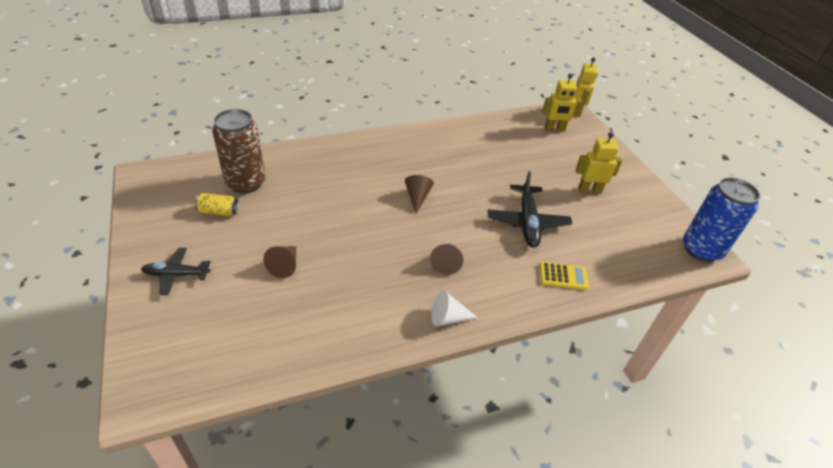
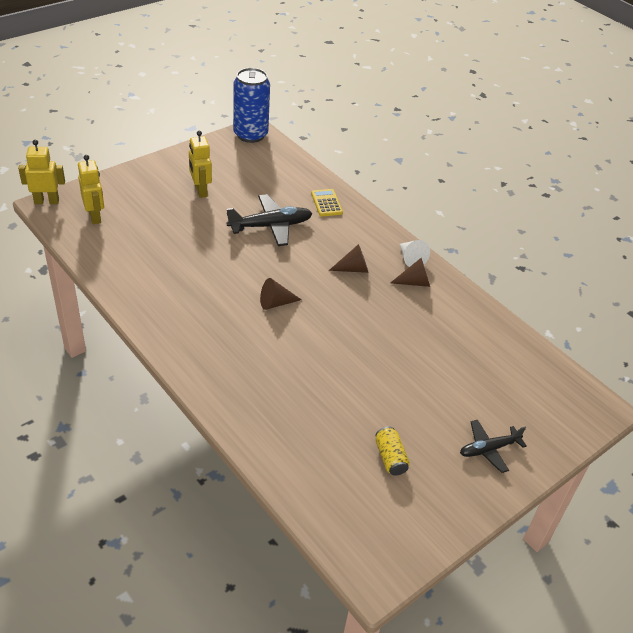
camera: 110 degrees left, 0 degrees up
black plane [141,248,211,295] -> black plane turned 90 degrees clockwise [460,420,527,473]
brown can [212,109,266,193] -> none
brown cone [263,246,296,278] -> brown cone moved to [390,258,430,287]

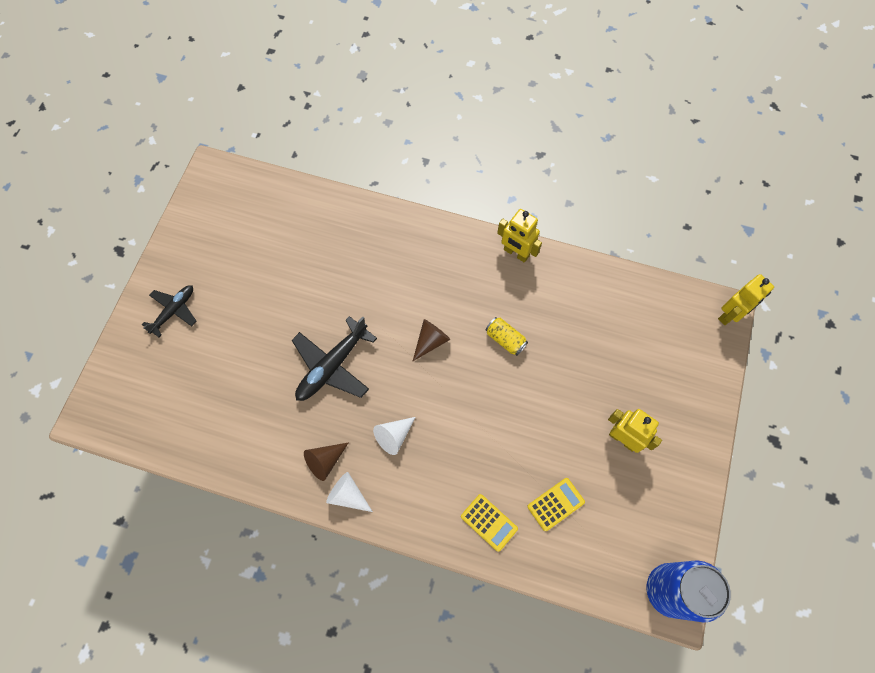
camera: 150 degrees right, 25 degrees up
yellow robot [78,155,104,224] -> yellow robot moved to [497,209,542,263]
black plane [226,194,313,246] -> black plane moved to [292,316,377,401]
brown cone [329,244,369,273] -> white cone [373,417,415,455]
yellow can [375,427,410,476] -> yellow can moved to [486,317,528,356]
none -> yellow calculator [527,478,585,531]

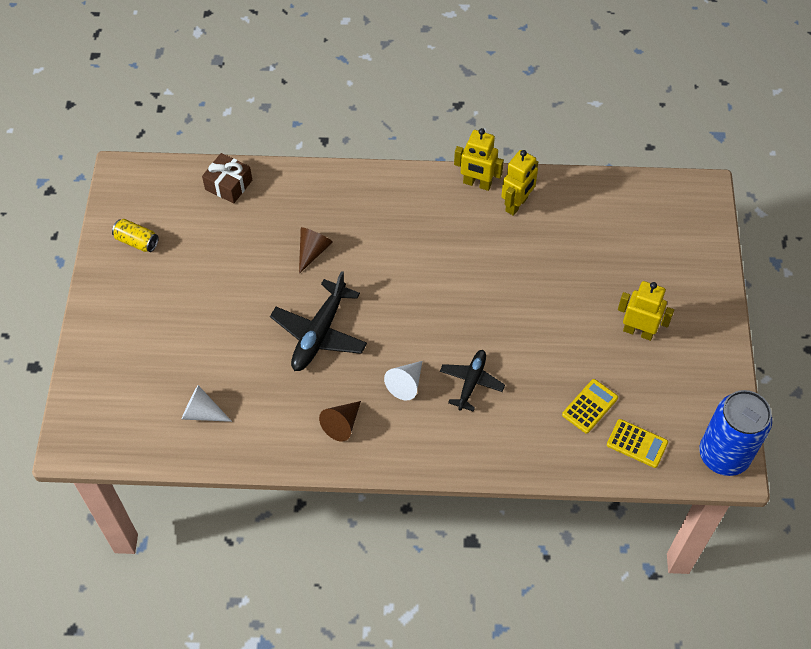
camera: 15 degrees left, 10 degrees down
black plane [142,285,196,337] -> black plane moved to [440,350,505,412]
white cone [326,472,373,512] -> white cone moved to [182,385,232,422]
brown cone [413,319,450,361] -> brown cone moved to [299,227,333,274]
yellow calculator [461,494,518,552] -> yellow calculator moved to [607,419,668,468]
yellow can [486,317,528,356] -> yellow can moved to [112,219,159,252]
yellow robot [718,274,774,325] -> yellow robot moved to [501,150,538,216]
none -> brown gift [202,153,252,204]

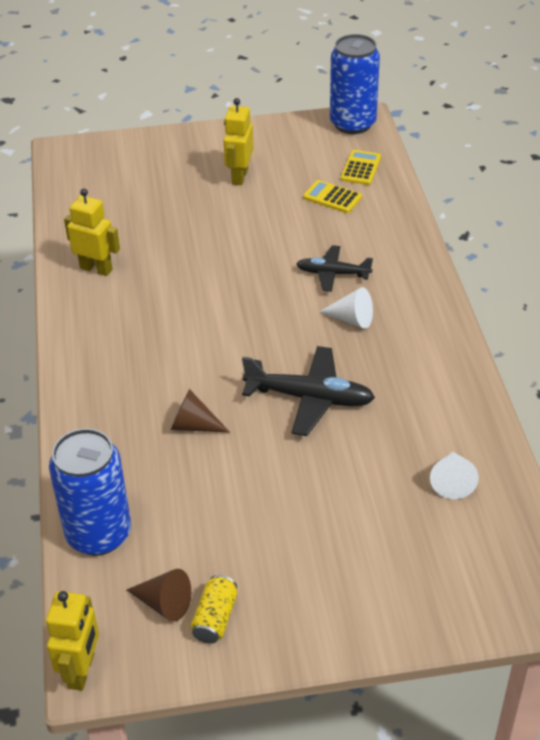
camera: 100 degrees left, 15 degrees down
brown gift [202,153,252,204] -> blue can [49,428,131,555]
brown cone [319,401,361,442] -> brown cone moved to [127,569,191,622]
yellow robot [454,128,504,191] -> yellow robot moved to [46,591,99,691]

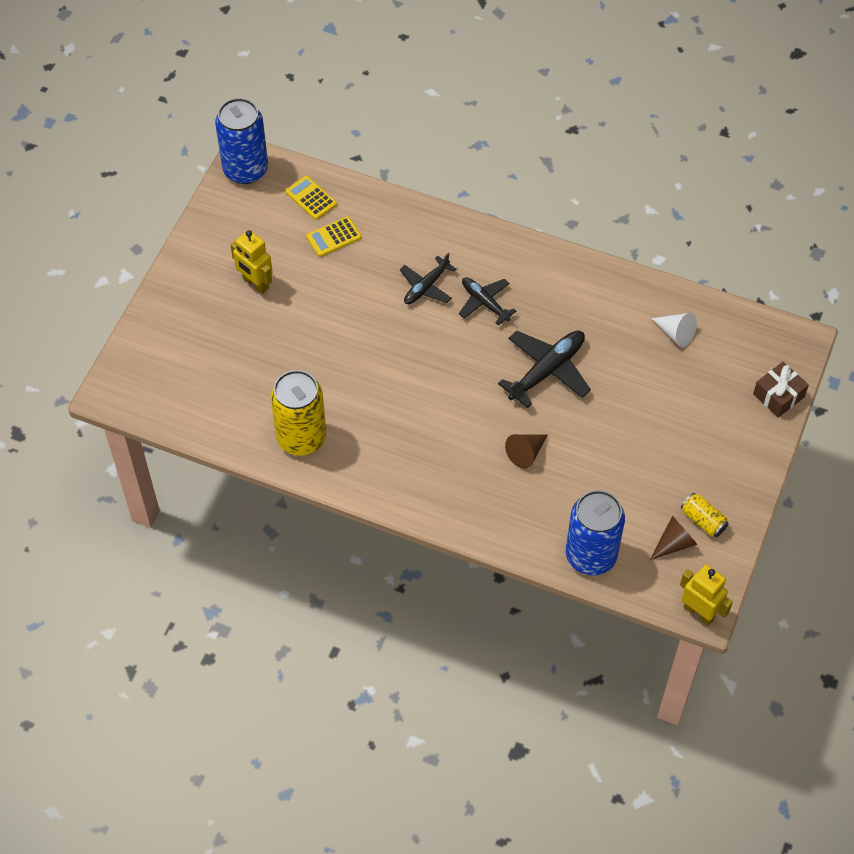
camera: 60 degrees left, 15 degrees up
yellow robot [64,189,120,276] -> yellow can [271,370,326,456]
white cone [319,287,373,329] -> black plane [459,277,516,325]
none -> brown gift [753,362,809,418]

